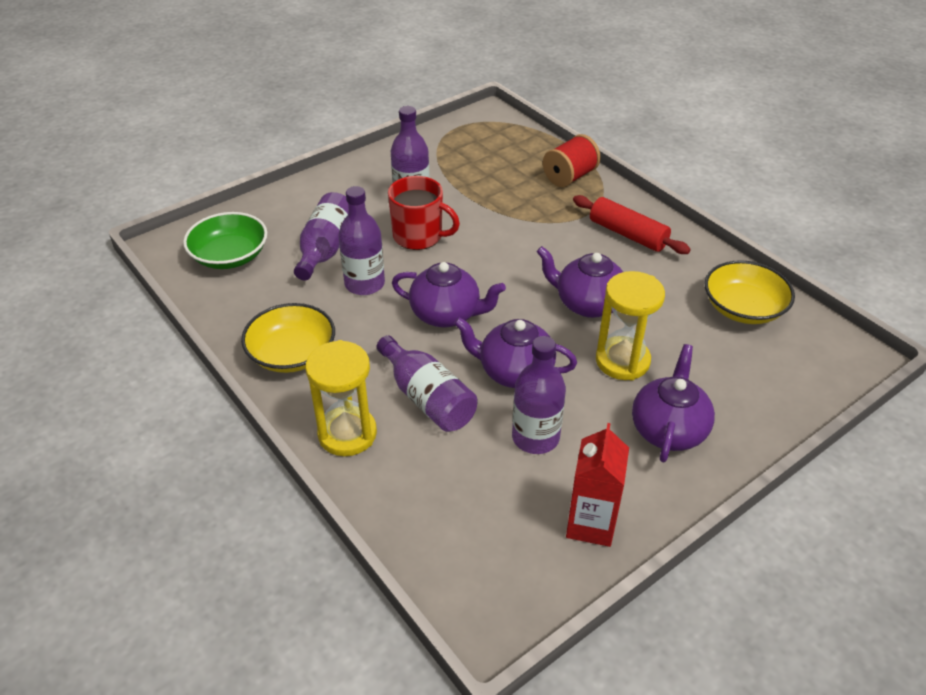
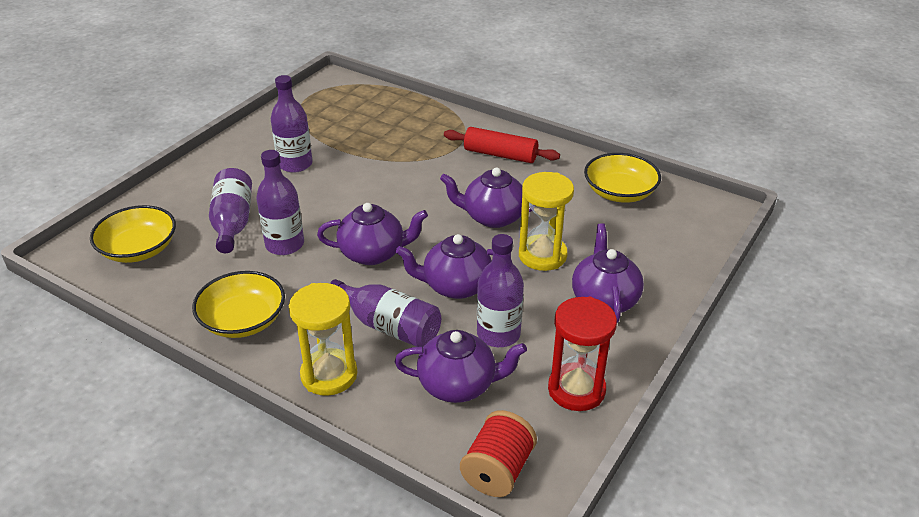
camera: 20 degrees left, 5 degrees down
green bowl [183,212,267,269] -> yellow bowl [90,205,176,263]
red mug [388,176,460,250] -> none
red spool [543,134,601,187] -> red spool moved to [460,410,537,497]
red carton [566,423,629,547] -> red hourglass [548,297,617,411]
none -> purple teapot [395,330,527,403]

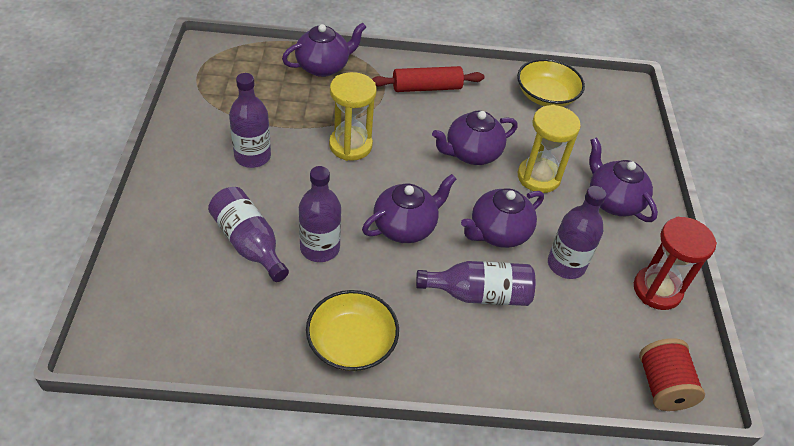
camera: 35 degrees left, 10 degrees up
yellow bowl [90,205,176,263] -> none
yellow hourglass [289,283,357,396] -> yellow hourglass moved to [329,72,377,161]
purple teapot [395,330,527,403] -> purple teapot moved to [282,22,366,77]

